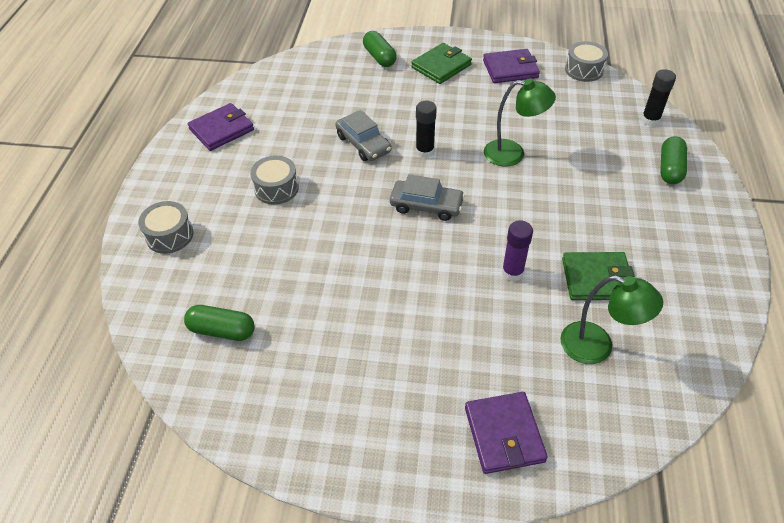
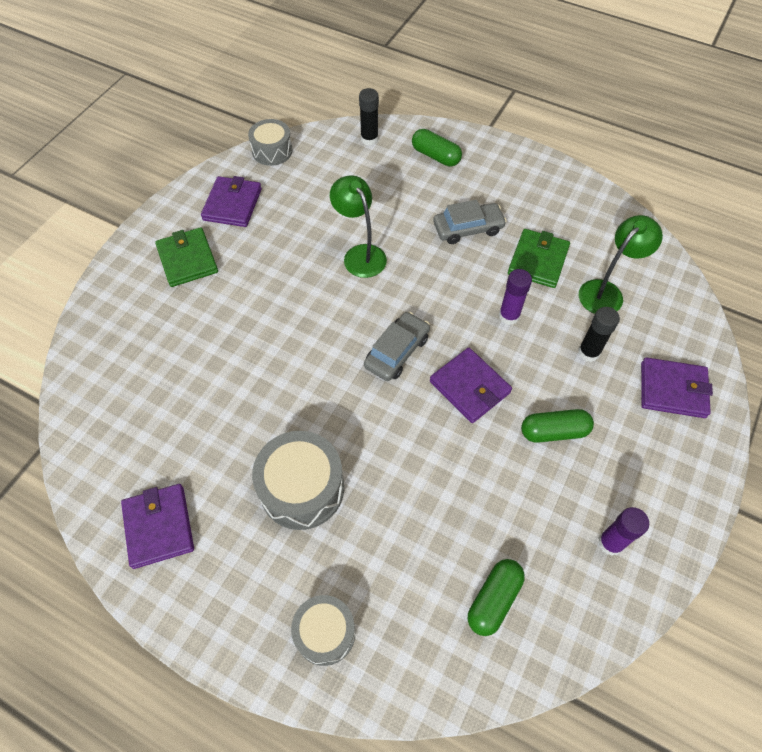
camera: 70 degrees left, 10 degrees up
grey drum [250,156,299,205] -> grey drum [252,431,344,530], size x1.55
grey car [335,110,392,161] -> grey car moved to [433,200,507,244]
green capsule [363,31,397,67] -> green capsule moved to [521,409,594,443]
black glue stick [416,101,437,158] -> black glue stick moved to [578,307,620,362]
green lamp [484,78,556,167] -> green lamp turned 60 degrees counterclockwise [330,175,387,278]
none -> purple wallet [430,348,512,423]
none -> purple glue stick [598,507,649,556]

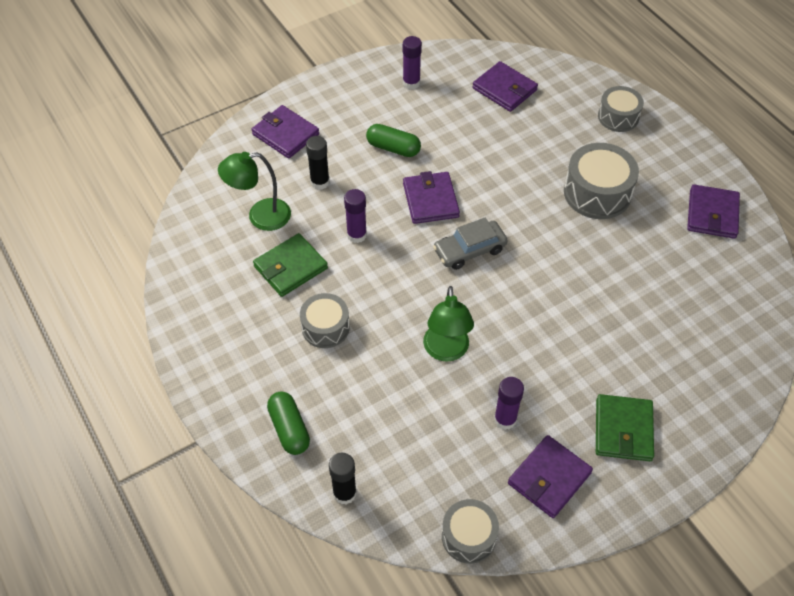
camera: 150 degrees left, 5 degrees down
grey car [433,200,507,244] -> grey drum [300,293,350,348]
green capsule [468,559,525,636] -> purple wallet [473,61,538,112]
none -> purple glue stick [494,377,524,430]

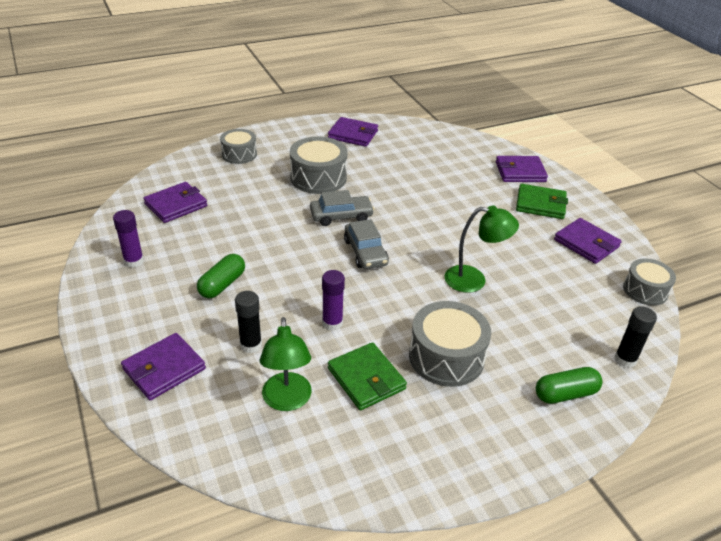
camera: 85 degrees left, 15 degrees down
grey drum [300,293,350,348] -> grey drum [409,301,491,387], size x1.55
purple wallet [403,171,460,224] -> purple wallet moved to [496,156,548,182]
purple glue stick [494,377,524,430] -> none
none -> grey car [310,190,374,226]

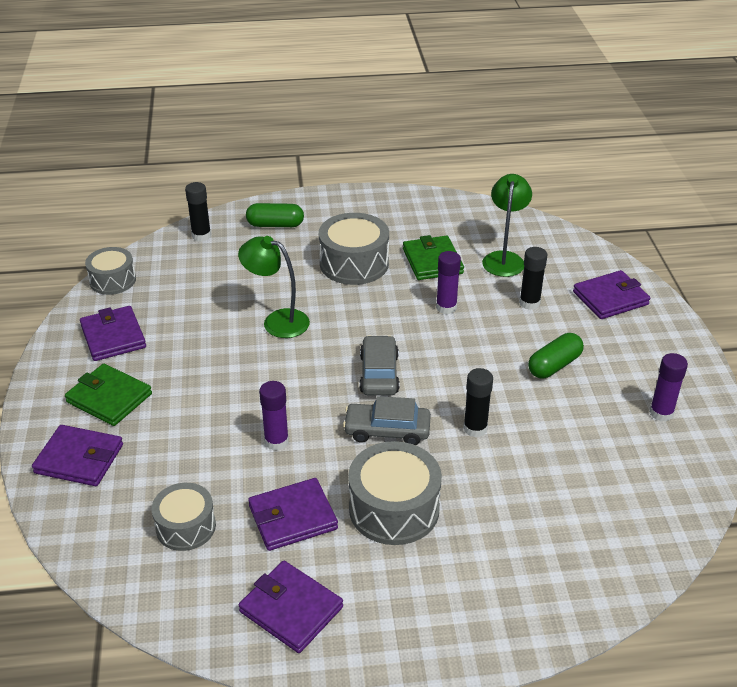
camera: 160 degrees left, 0 degrees up
purple wallet [143,182,207,223] -> purple wallet moved to [248,478,338,551]
grey drum [220,129,257,164] -> grey drum moved to [152,483,216,551]
none -> purple glue stick [259,381,289,451]
none -> black glue stick [463,368,493,438]

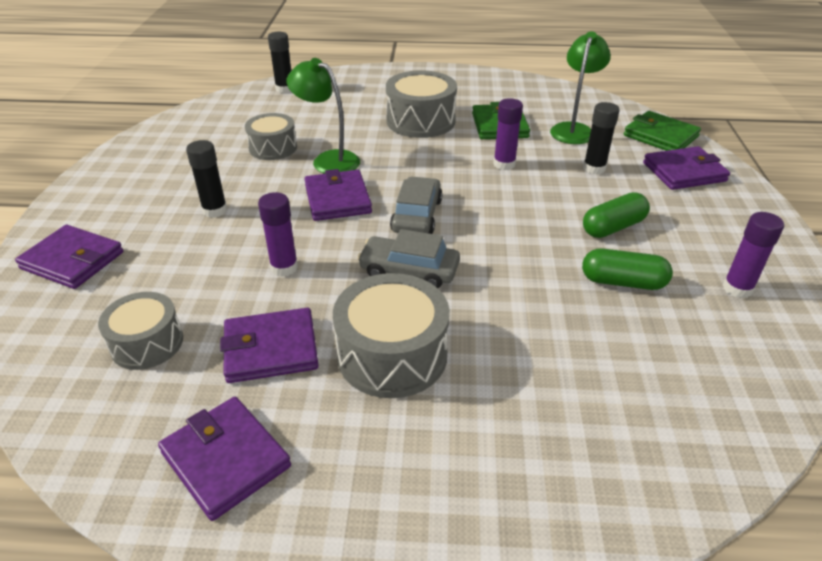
camera: 10 degrees right, 0 degrees up
green wallet [65,364,152,426] -> green wallet moved to [624,111,701,151]
purple wallet [80,306,146,361] -> purple wallet moved to [305,169,372,221]
grey drum [85,247,136,295] -> grey drum moved to [245,113,297,160]
green capsule [246,203,304,227] -> green capsule moved to [582,248,673,290]
black glue stick [463,368,493,438] -> black glue stick moved to [186,140,227,218]

